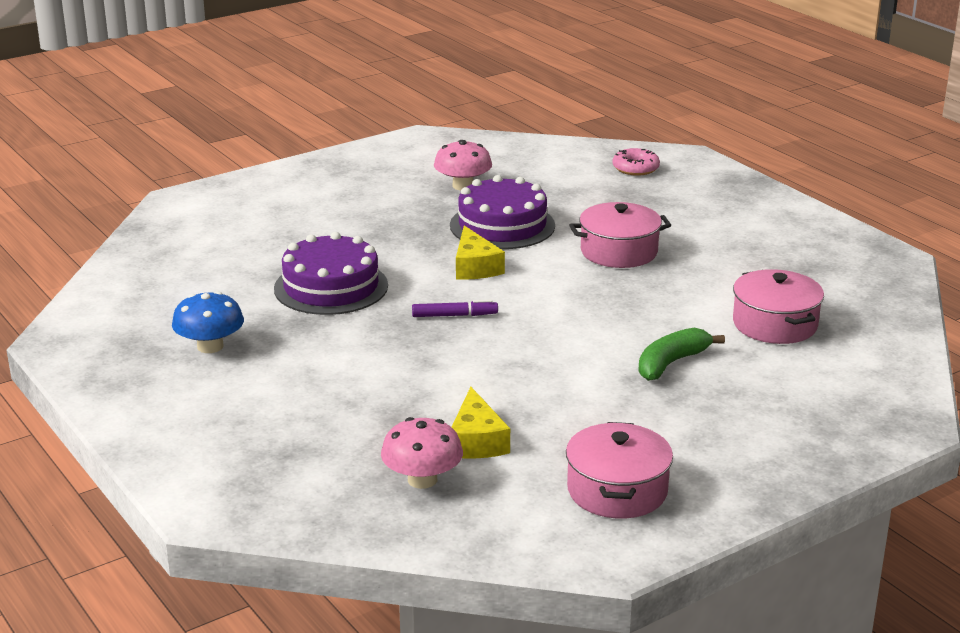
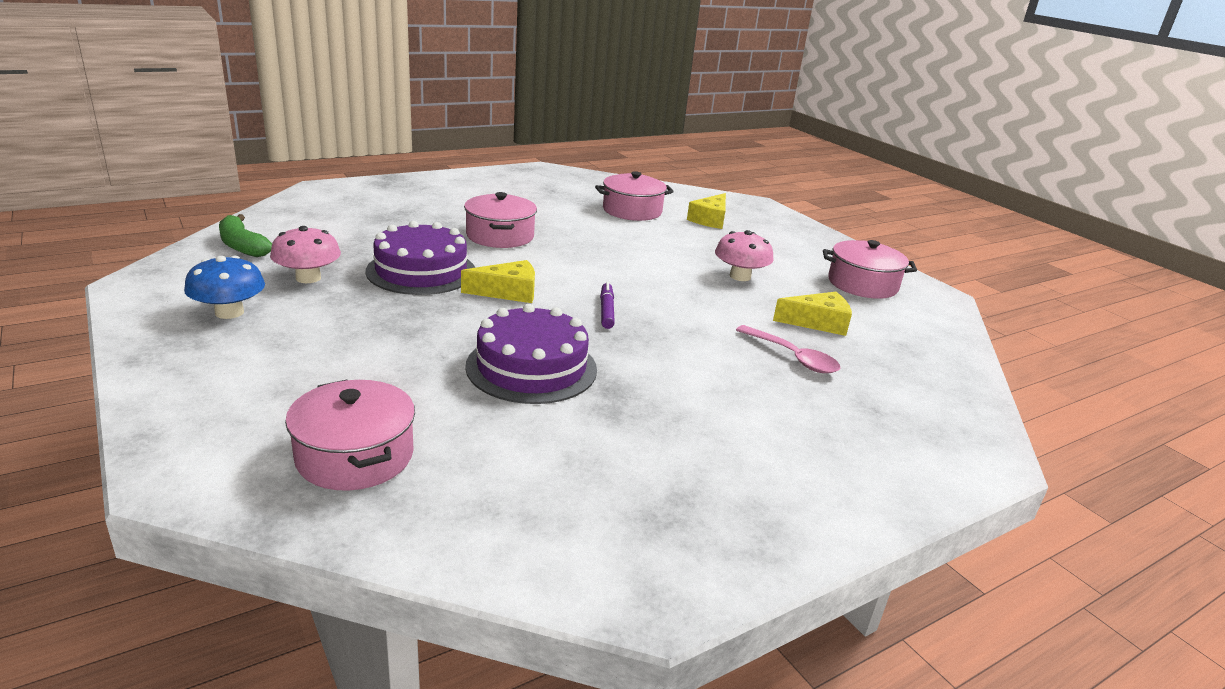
camera: 90 degrees left, 0 degrees up
blue mushroom [172,291,244,353] -> blue mushroom moved to [184,256,265,319]
pink mushroom [381,417,463,489] -> pink mushroom moved to [715,230,774,281]
pink donut [612,148,660,176] -> none
green banana [638,328,725,381] -> green banana moved to [219,214,272,257]
none -> pink pot [285,380,415,491]
none -> yellow cheese [687,193,726,229]
none -> pink spoon [736,325,840,373]

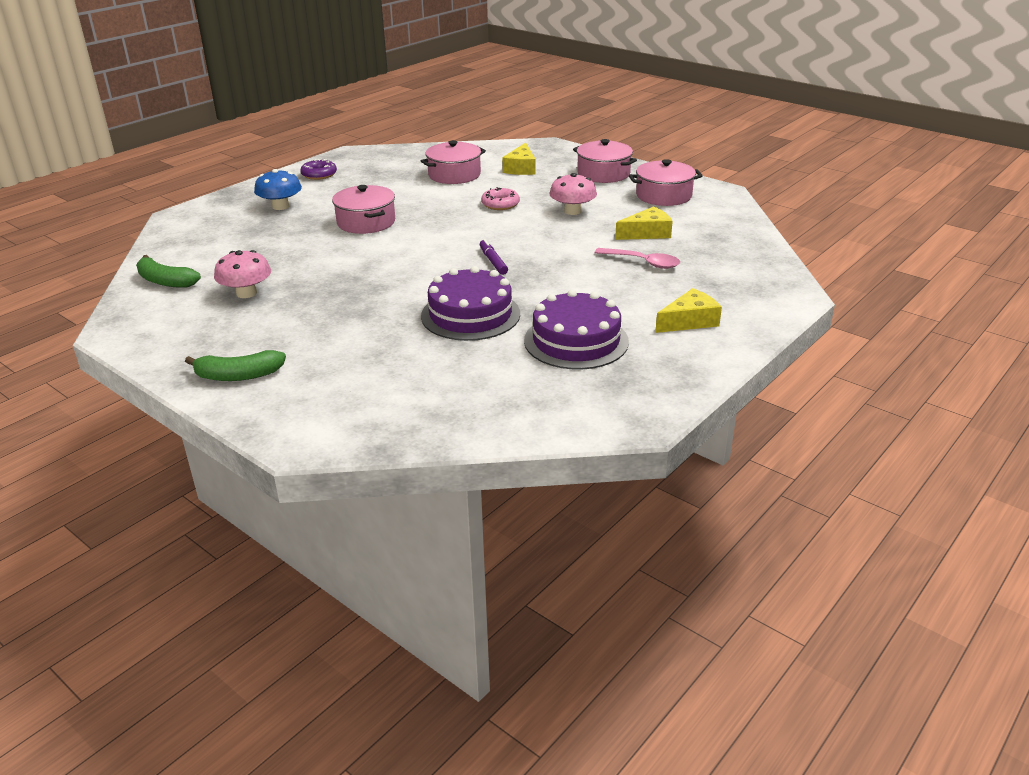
camera: 15 degrees left, 5 degrees up
blue mushroom [184,256,265,319] -> blue mushroom moved to [254,169,302,210]
pink pot [285,380,415,491] -> pink pot moved to [573,139,637,183]
purple cake [365,221,475,295] -> purple cake moved to [524,290,629,370]
yellow cheese [461,260,535,303] -> yellow cheese moved to [655,288,722,333]
none -> green banana [185,350,286,381]
none -> purple donut [300,159,337,180]
none -> pink donut [481,187,520,210]

